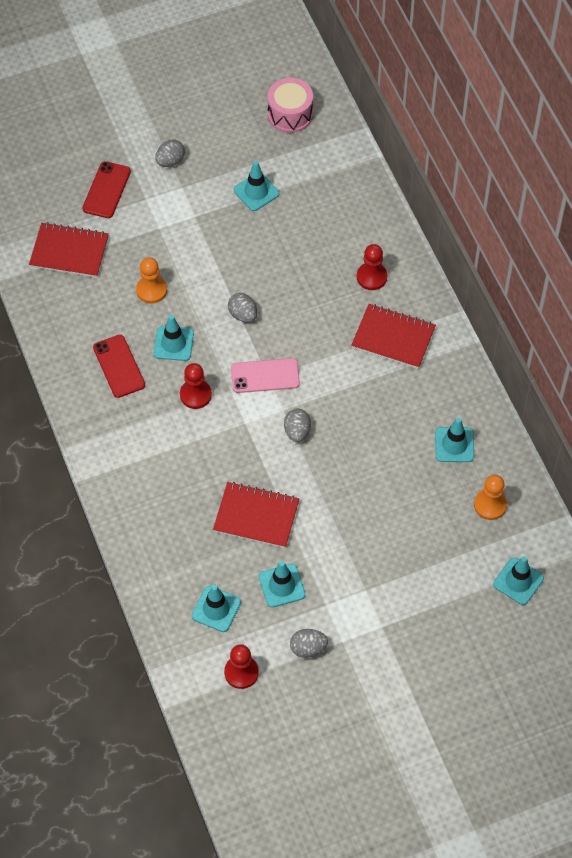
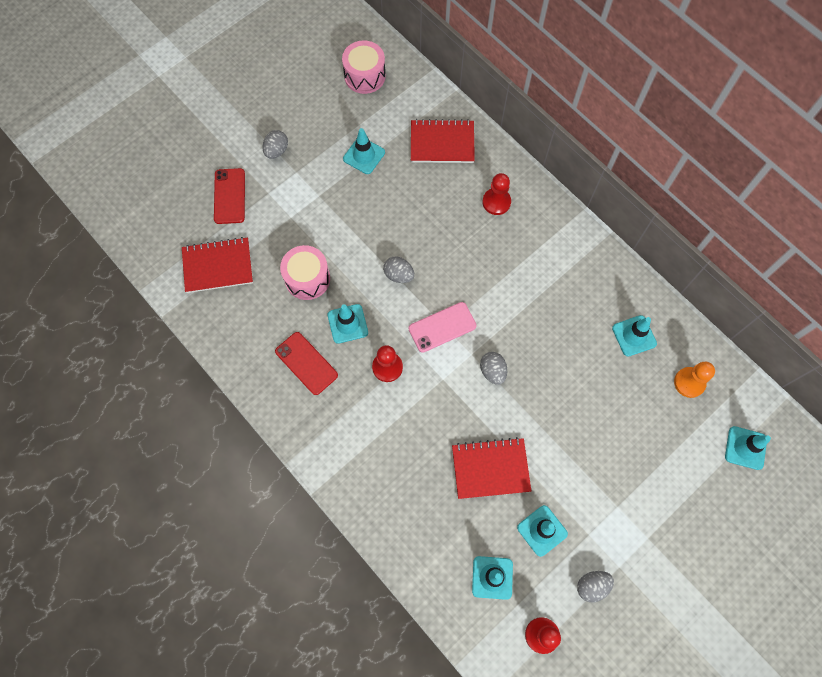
camera: 20 degrees left, 10 degrees up
orange pawn [136,257,167,304] -> pink drum [280,245,330,300]
red notebook [351,304,436,369] -> red notebook moved to [411,119,475,163]

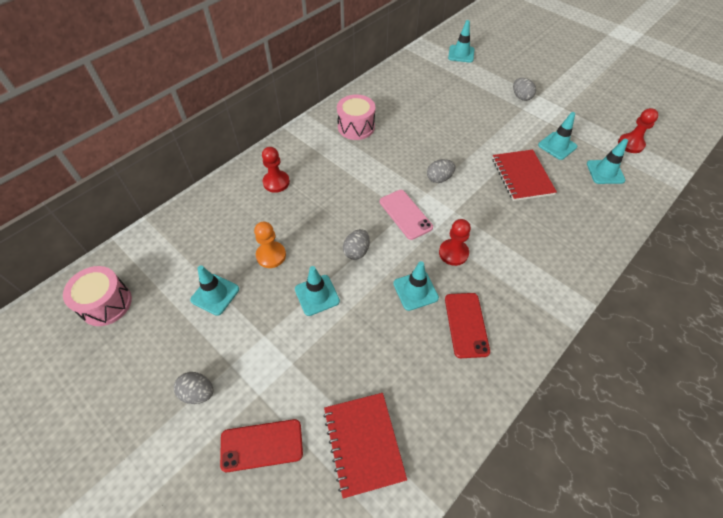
camera: 95 degrees left, 15 degrees down
red phone [275,332,338,395] -> red phone turned 45 degrees counterclockwise [445,293,490,358]
pink drum [280,245,330,300] -> pink drum moved to [337,95,375,140]
red notebook [411,119,475,163] -> none
grey egg [577,571,614,602] -> grey egg moved to [513,78,536,101]
turquoise traffic cone [612,315,657,357] -> turquoise traffic cone moved to [295,266,340,316]
orange pawn [674,362,715,398] -> orange pawn moved to [254,222,286,268]

